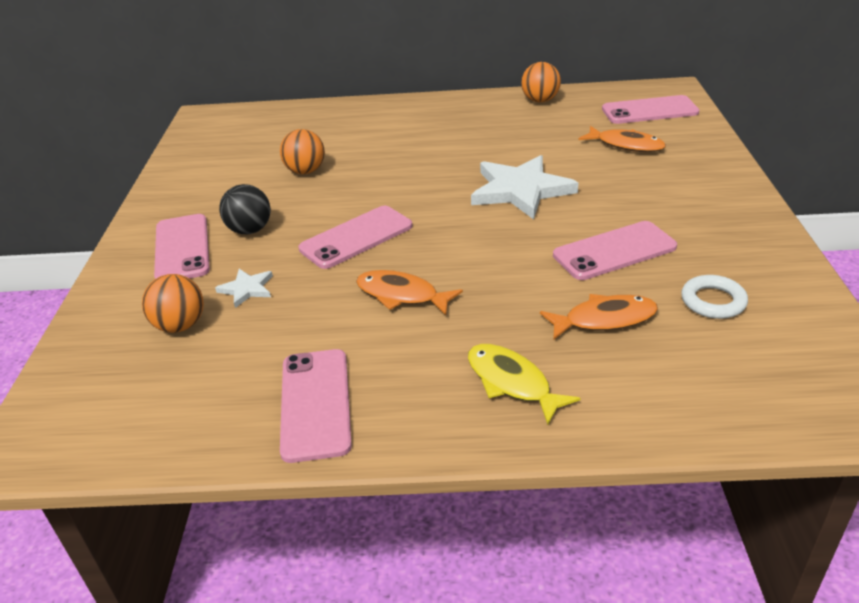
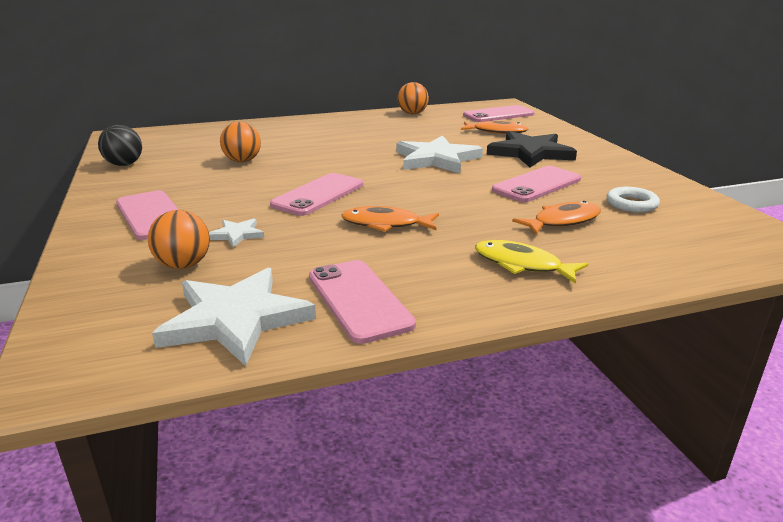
camera: 20 degrees left, 10 degrees down
black ball [219,184,271,234] -> black ball moved to [98,125,142,166]
none -> white star [152,268,316,366]
none -> black star [487,131,577,168]

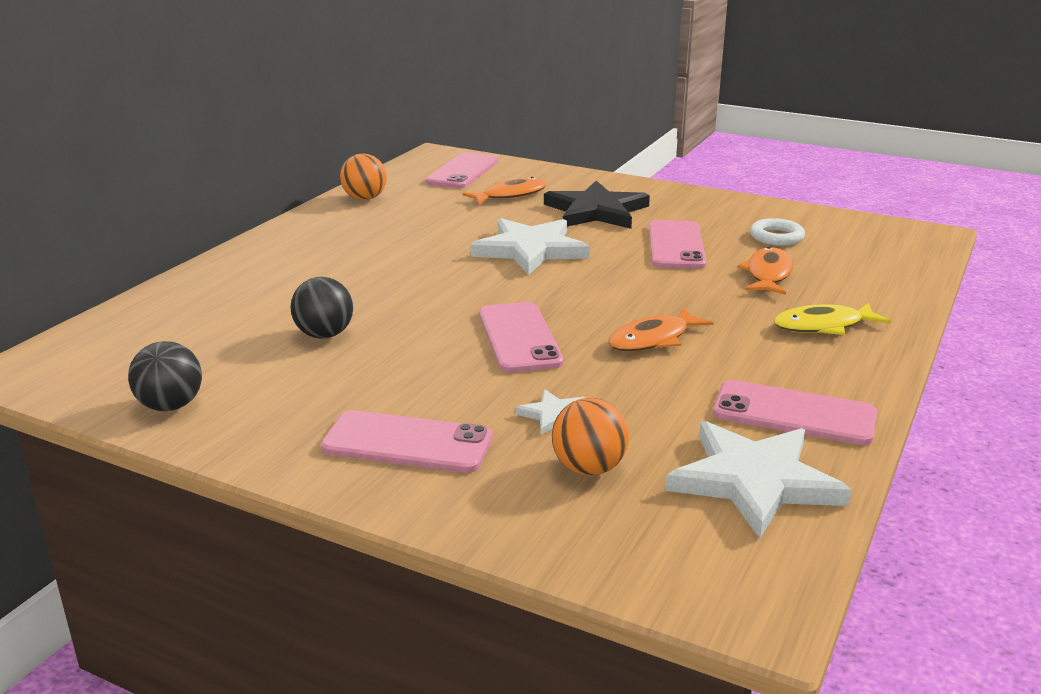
camera: 45 degrees left, 0 degrees up
orange ball [220,122,261,162] -> black ball [290,277,353,339]

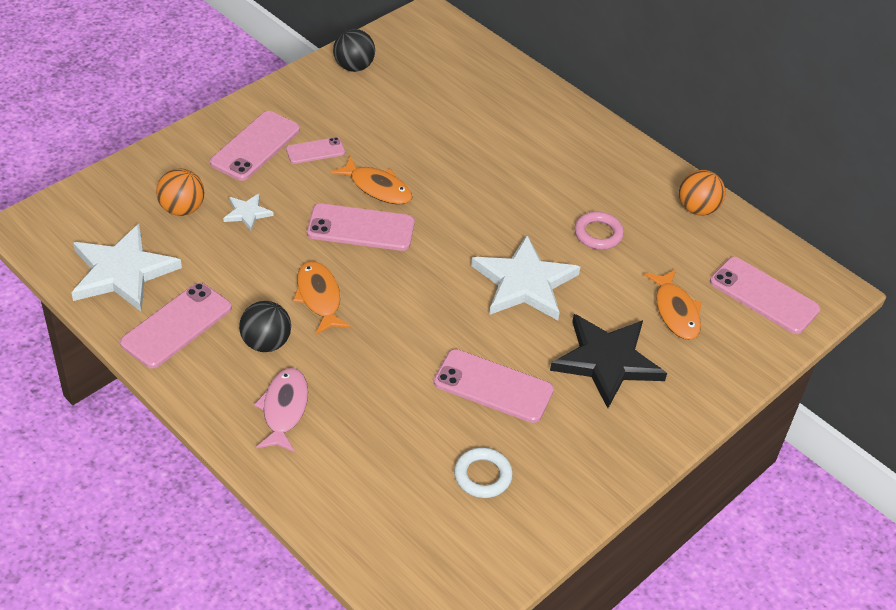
camera: 105 degrees right, 20 degrees up
black ball [290,277,353,339] -> black ball moved to [239,301,291,352]
orange fish [738,247,793,295] -> orange fish moved to [330,156,412,205]
yellow fish [774,303,891,335] -> pink fish [254,368,308,452]
none -> pink phone [286,137,345,164]
none -> pink ring [574,212,624,250]

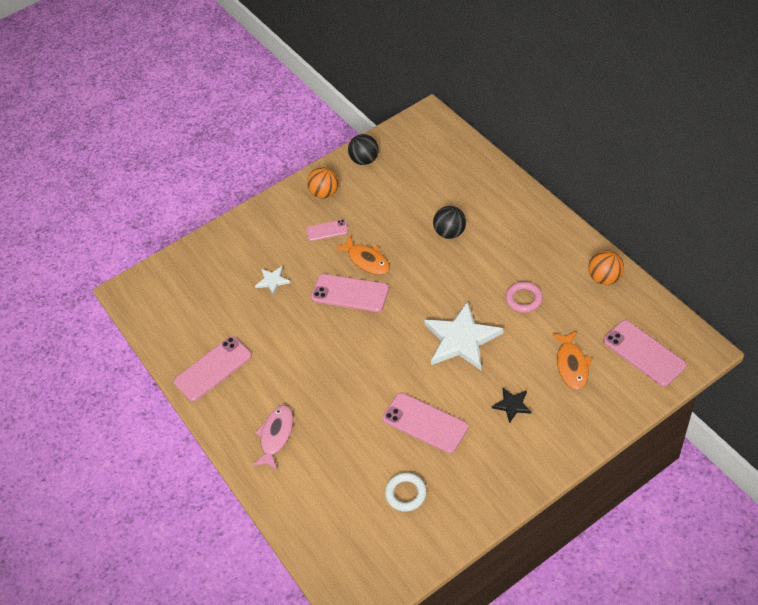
camera: 20 degrees right, 5 degrees up
white star [72,224,182,311] -> none
orange ball [156,168,204,216] -> orange ball moved to [307,167,338,198]
pink phone [210,111,300,181] -> none
black ball [239,301,291,352] -> black ball moved to [433,206,466,239]
orange fish [293,261,351,334] -> none
black star [550,314,667,408] -> black star [492,388,532,423], size x0.47

